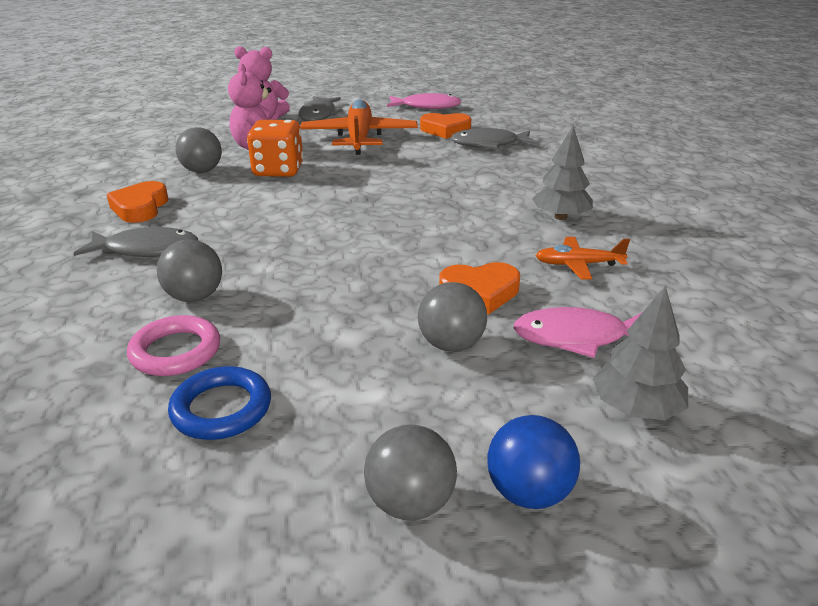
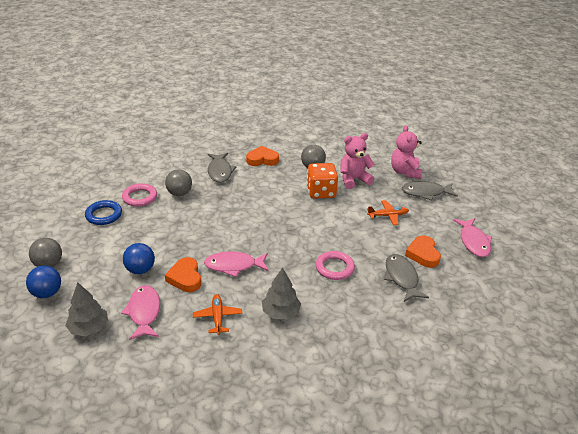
camera: 80 degrees right, 5 degrees up
orange plane [300,99,418,155] -> orange plane [367,200,409,225], size x0.50
grey ball [418,282,487,352] -> blue ball [123,243,155,274]
none -> pink fish [204,251,269,277]
none -> pink ring [316,251,355,280]

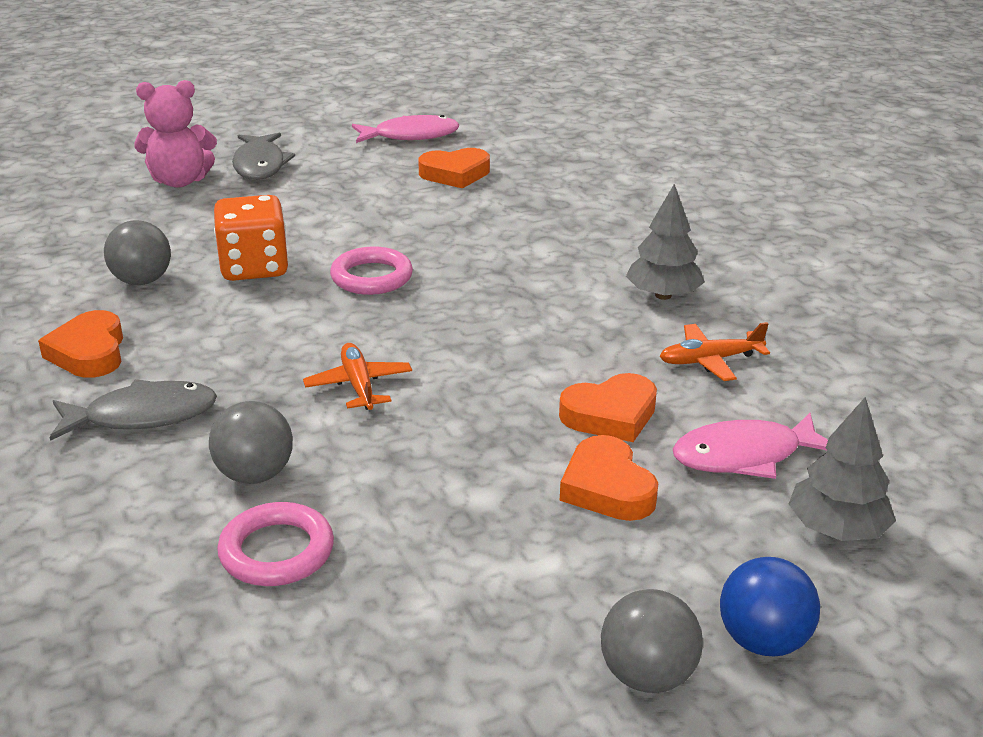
camera: 95 degrees left, 5 degrees down
blue ring [85,200,122,225] -> none
blue ball [123,243,155,274] -> orange heart [560,435,658,521]
pink fish [204,251,269,277] -> none
pink ring [316,251,355,280] -> pink ring moved to [330,246,413,295]
pink teddy bear [340,133,375,189] -> none
orange plane [367,200,409,225] -> orange plane moved to [303,343,412,410]
grey fish [384,254,429,302] -> none

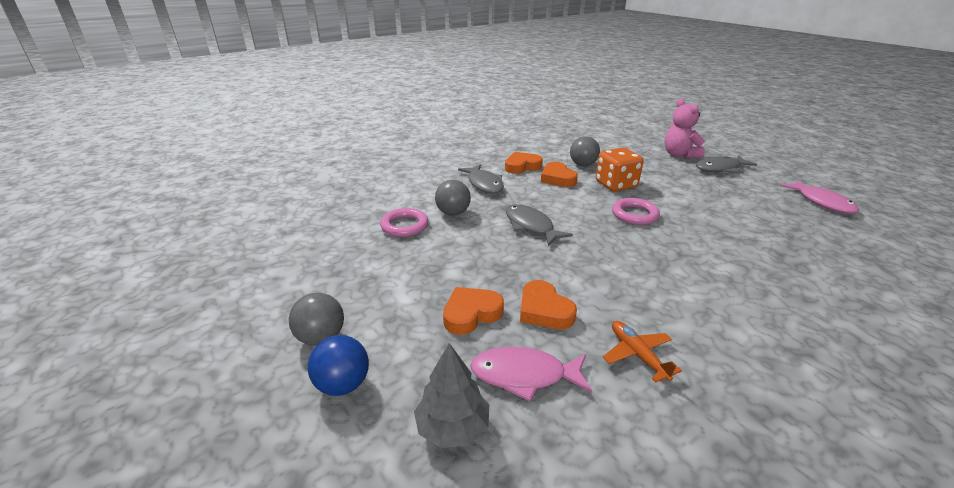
camera: 80 degrees right, 0 degrees up
orange plane [303,343,412,410] -> grey fish [506,204,573,246]
orange heart [418,148,490,188] -> orange heart moved to [541,162,578,187]
grey tree [626,184,705,300] -> none
pink fish [673,413,828,479] -> pink fish turned 60 degrees counterclockwise [470,347,592,401]

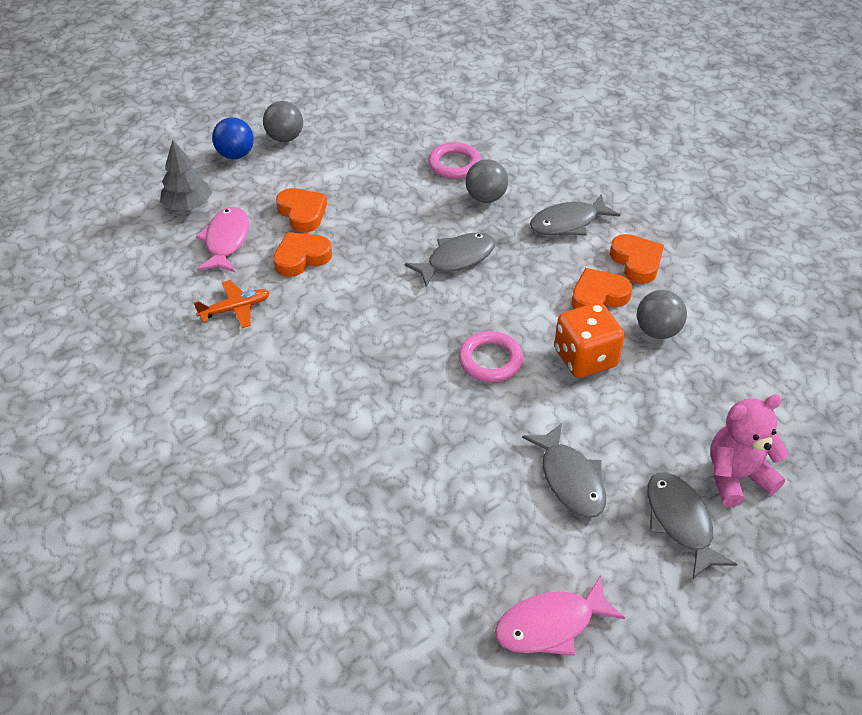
camera: 90 degrees right, 15 degrees up
none -> grey fish [522,423,606,518]

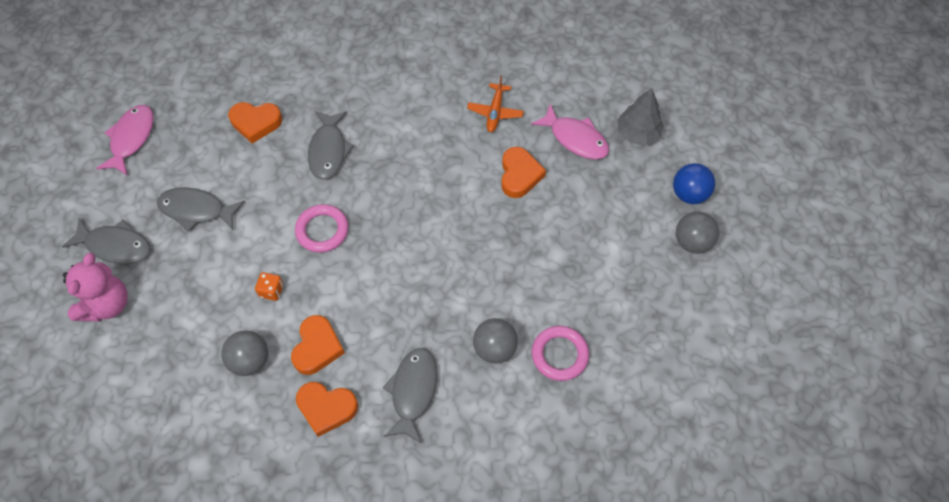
camera: 125 degrees right, 15 degrees up
orange heart [276,188,327,232] -> orange heart moved to [228,102,282,144]
grey fish [405,233,495,287] -> grey fish moved to [308,111,354,180]
orange dice [554,302,625,378] -> orange dice [255,272,283,301], size x0.47

